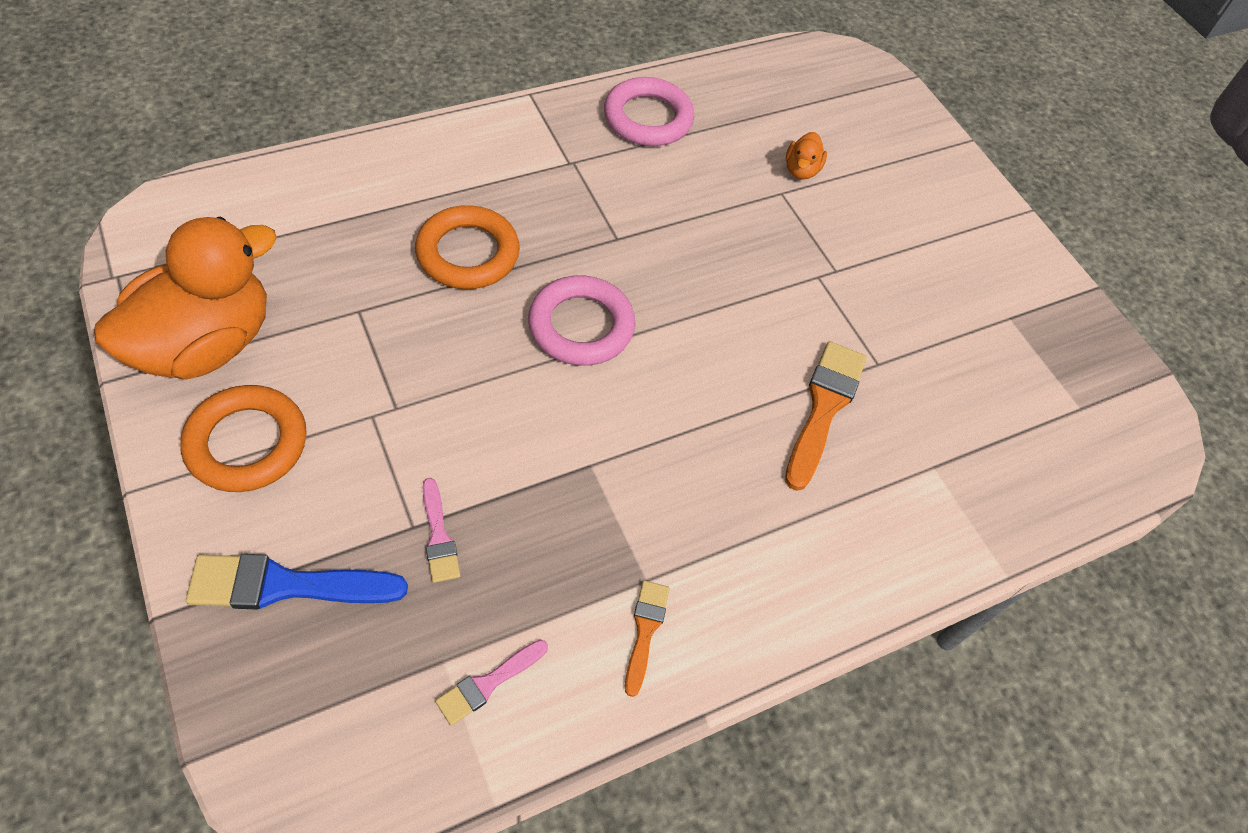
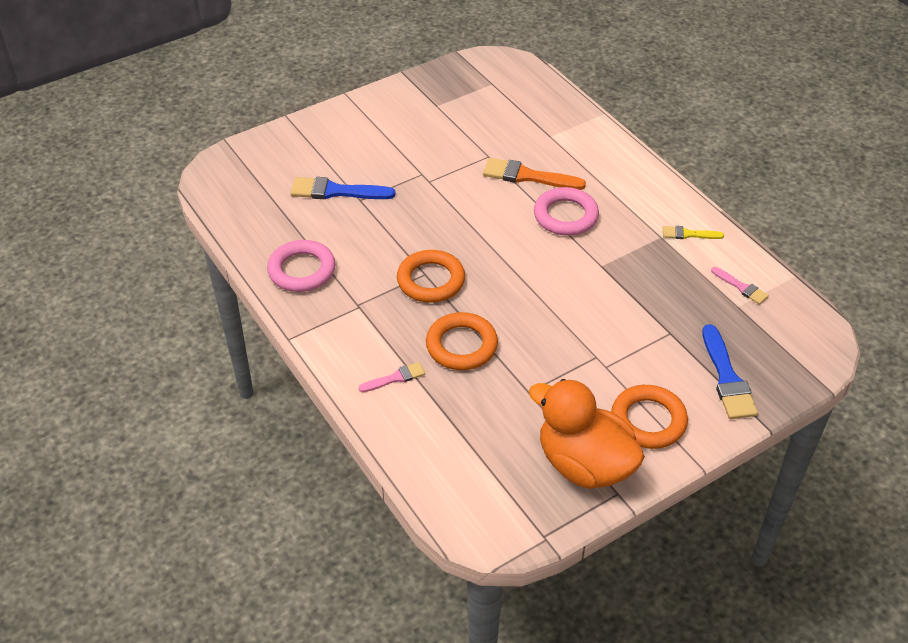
camera: 90 degrees left, 10 degrees down
pink brush [423,478,461,583] -> pink brush moved to [359,362,425,392]
pink ring [528,275,635,366] -> pink ring moved to [534,187,599,236]
orange brush [625,580,670,697] -> yellow brush [663,226,724,239]
orange duck [786,132,827,179] -> blue brush [290,177,395,199]
none -> orange ring [397,250,465,303]

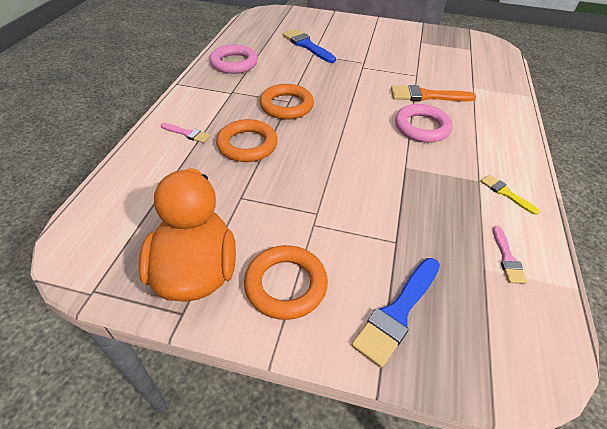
camera: 45 degrees right, 0 degrees up
orange brush [483,158,586,190] -> orange brush turned 60 degrees counterclockwise [391,85,476,102]

